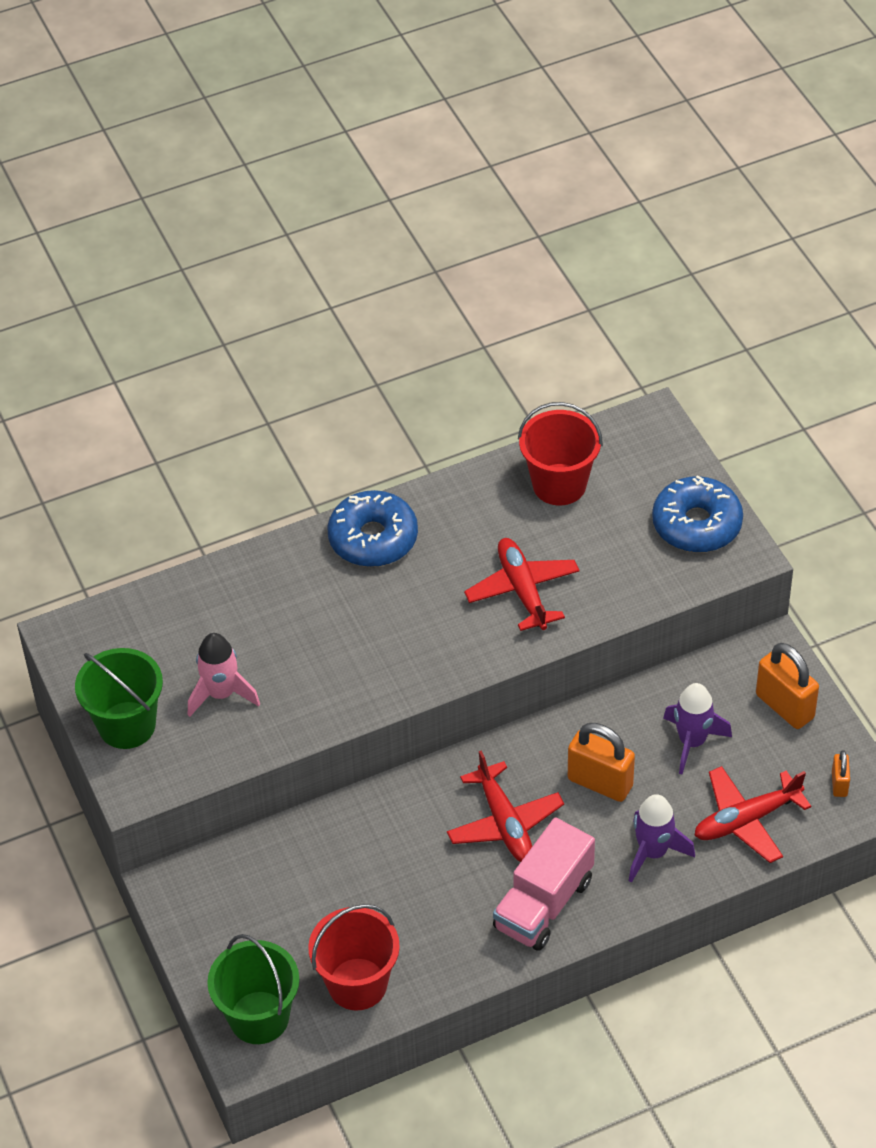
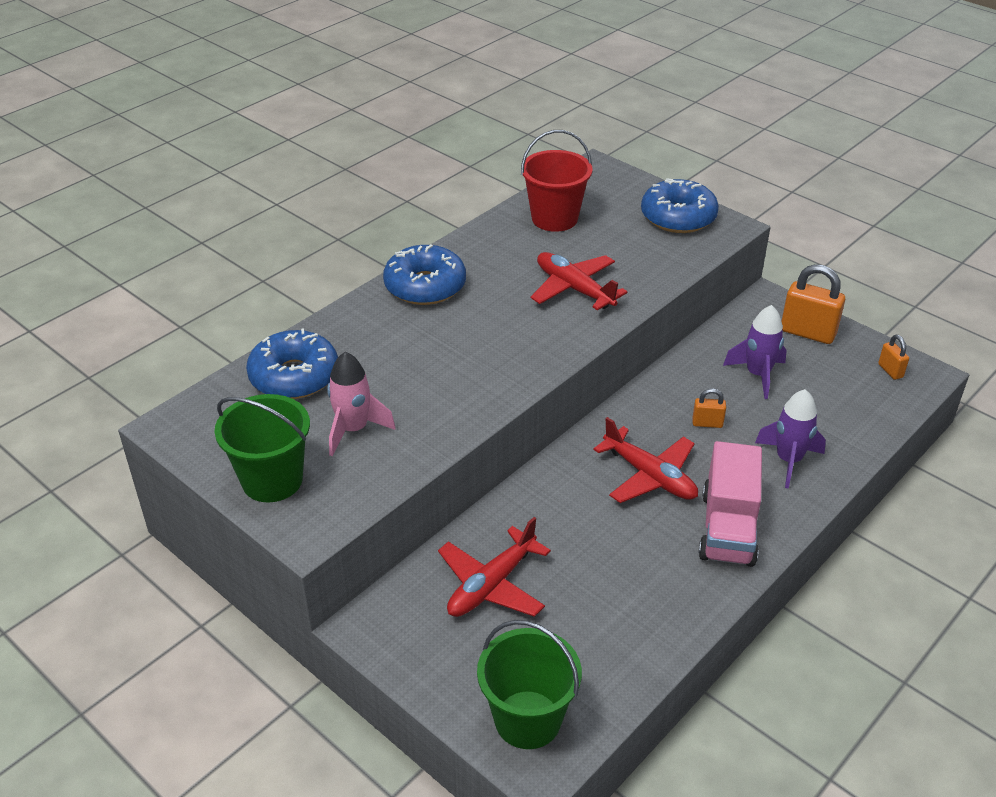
camera: 25 degrees left, 10 degrees down
red bucket [308,904,400,1011] -> none
orange padlock [568,723,635,802] -> orange padlock [692,388,726,428], size x0.52
red plane [694,766,811,863] -> red plane moved to [438,517,551,617]
none -> blue donut [246,328,338,399]

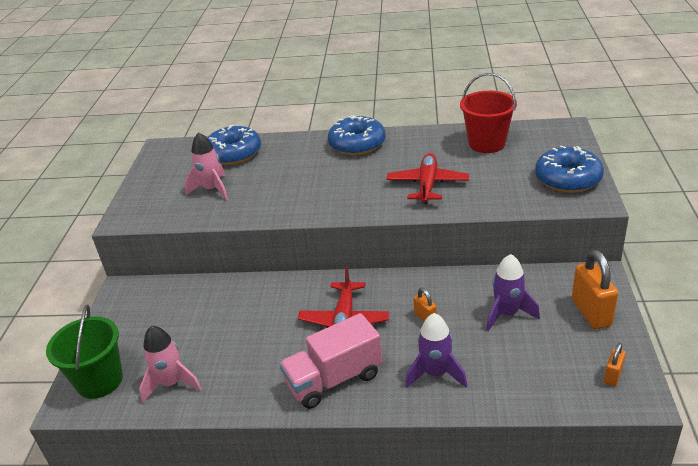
camera: 55 degrees right, 5 degrees down
green bucket [214,394,310,502] -> none
red plane [438,517,551,617] -> none
none -> pink rocket [139,326,202,403]

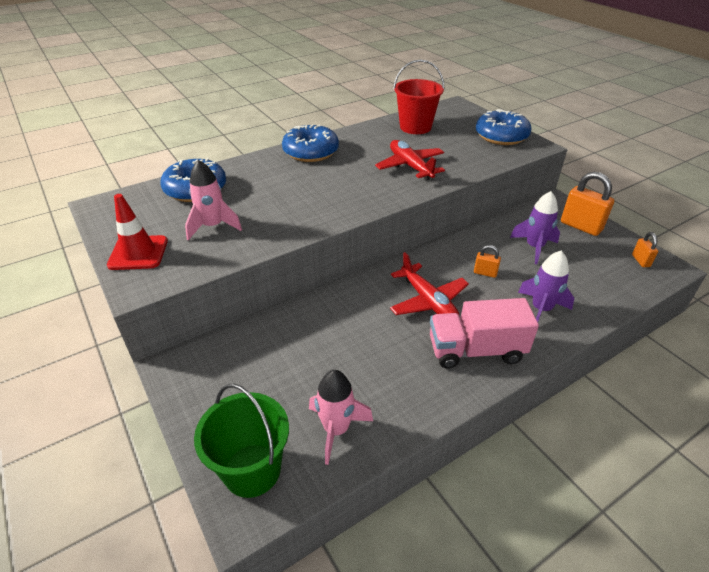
camera: 40 degrees left, 5 degrees up
pink truck [279,313,382,409] -> pink truck turned 60 degrees clockwise [430,298,539,369]
none -> red traffic cone [107,194,168,270]

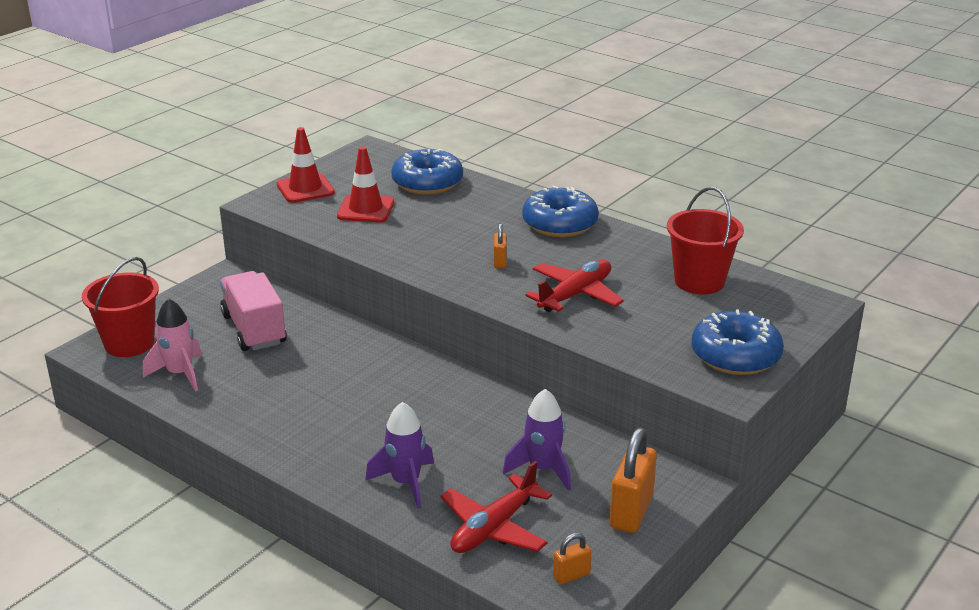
camera: 70 degrees right, 10 degrees down
pink rocket [185,160,242,240] -> red traffic cone [337,146,394,223]
green bucket [194,383,289,498] -> red bucket [82,257,159,357]
red plane [390,252,469,315] -> red plane moved to [440,461,552,553]
pink truck [430,298,539,369] -> pink truck moved to [220,271,287,351]
orange padlock [474,245,501,278] -> orange padlock moved to [494,223,507,268]

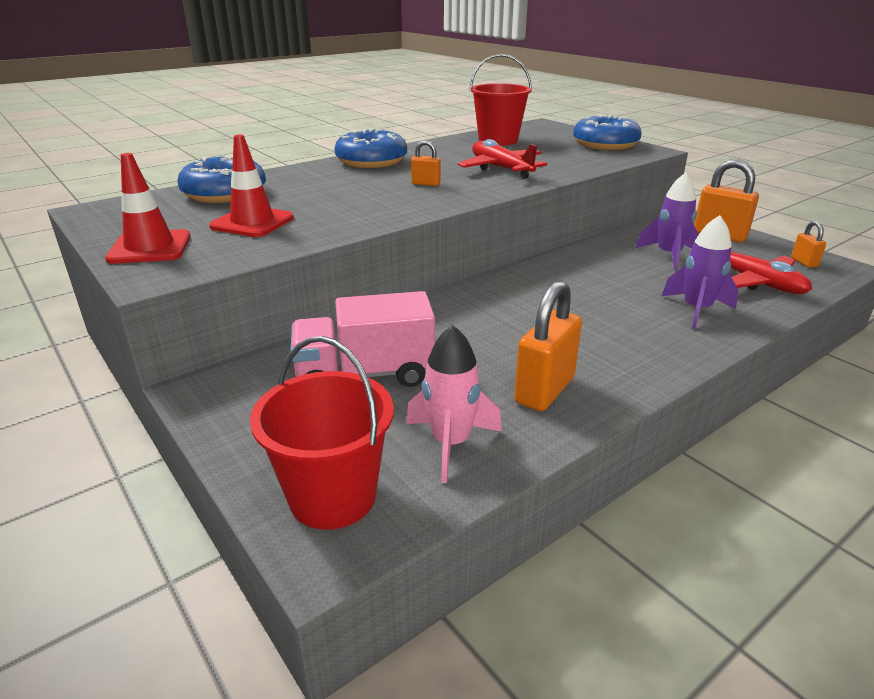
camera: 75 degrees left, 0 degrees up
none -> orange padlock [514,281,582,411]

